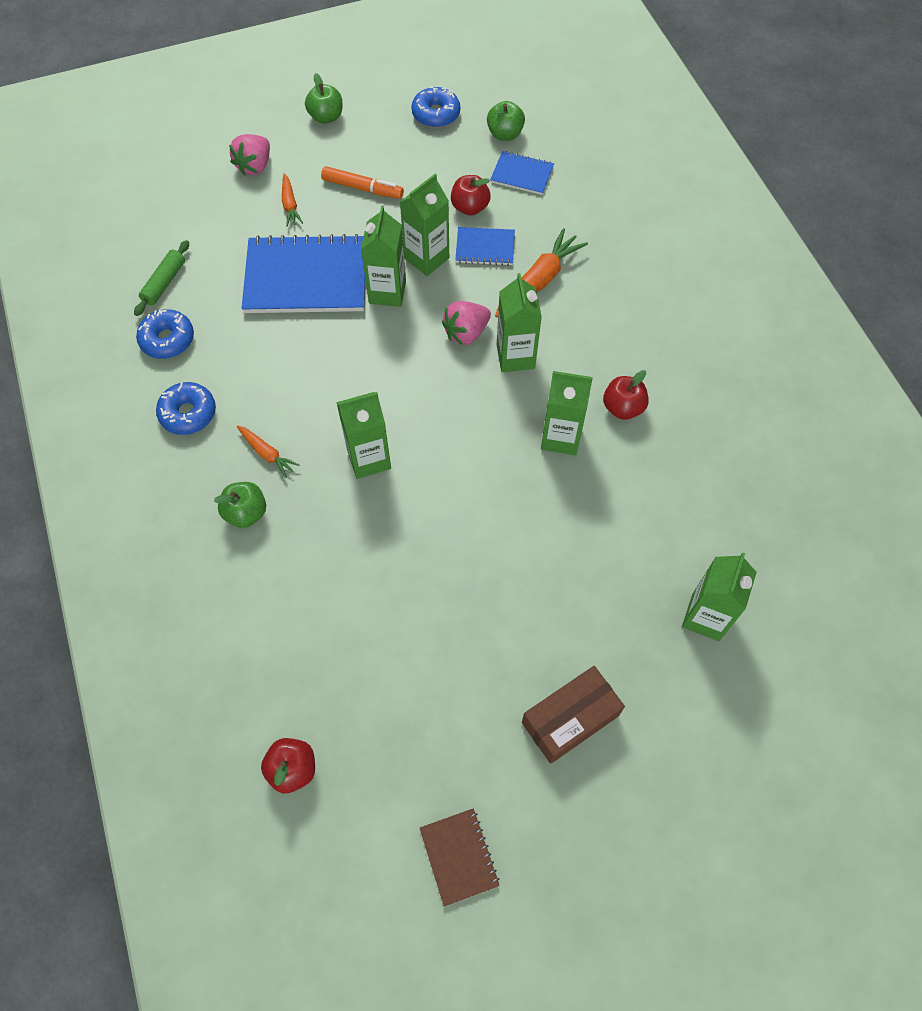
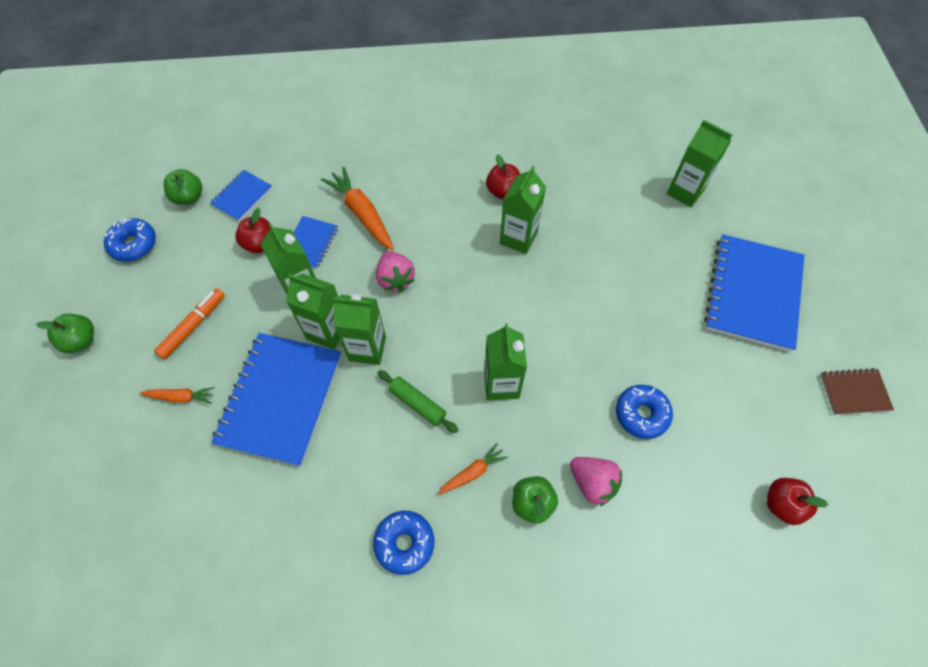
camera: 75 degrees left, 0 degrees up
green rolling pin [134,240,189,316] -> green rolling pin moved to [378,370,458,433]
blue donut [136,309,194,359] -> blue donut moved to [616,385,673,439]
pink strawberry [229,134,270,176] -> pink strawberry moved to [570,457,622,506]
green carton [497,273,542,372] -> green carton moved to [333,294,386,365]
brown box [522,666,625,764] -> blue notebook [704,234,805,352]

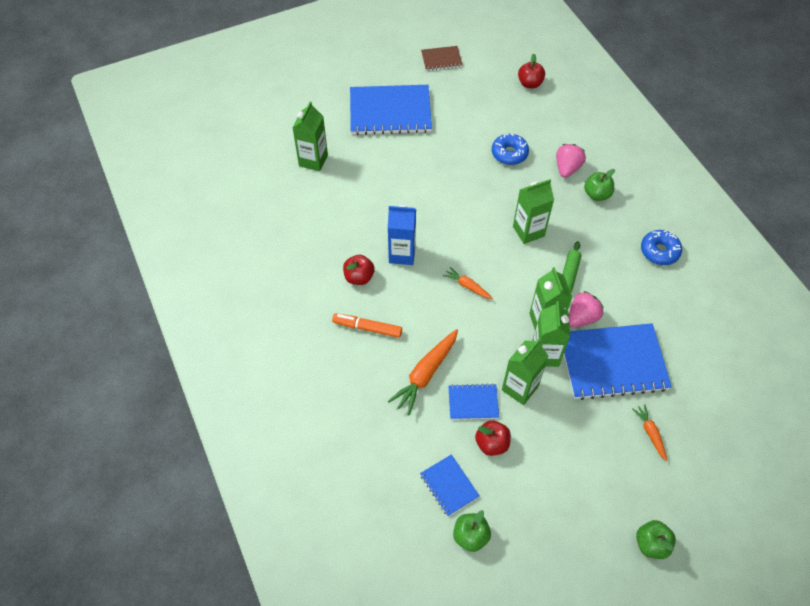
camera: 110 degrees left, 5 degrees down
blue donut [104,218,156,262] -> none
orange marker [154,288,225,359] -> orange marker moved to [332,313,402,338]
blue notebook [210,170,272,221] -> blue notebook turned 45 degrees clockwise [420,454,480,516]
pink strawberry [376,251,415,292] -> pink strawberry moved to [569,291,603,327]
orange carrot [438,443,508,494] -> orange carrot moved to [443,267,493,299]
green carton [500,166,546,254] -> blue carton [388,205,416,265]
brown notebook [820,368,894,415] -> brown notebook turned 75 degrees counterclockwise [421,46,462,71]

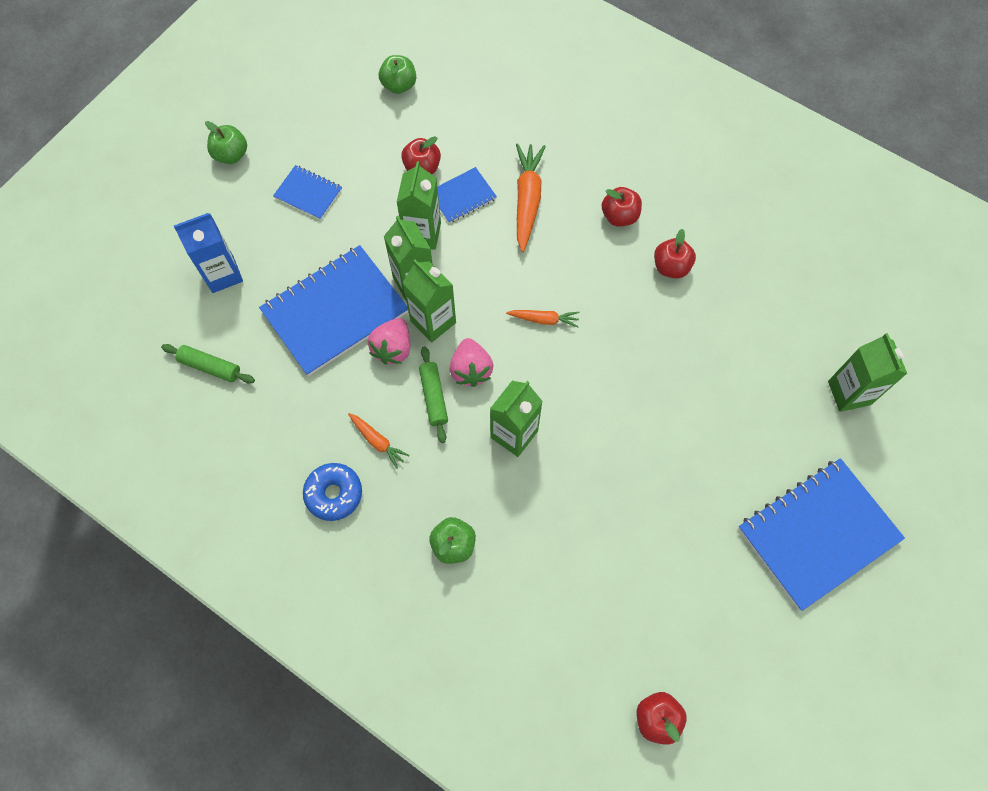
camera: 150 degrees right, 10 degrees up
orange marker [332,313,402,338] -> red apple [602,187,642,226]
blue carton [388,205,416,265] -> blue carton moved to [174,213,243,293]
blue notebook [420,454,480,516] -> blue notebook moved to [273,165,342,220]
brown notebook [421,46,462,71] -> none
blue donut [492,133,529,165] -> none
pink strawberry [556,144,586,178] -> pink strawberry moved to [450,338,494,387]
orange carrot [632,404,667,461] -> orange carrot moved to [348,413,410,469]
none -> green rolling pin [161,344,255,384]

